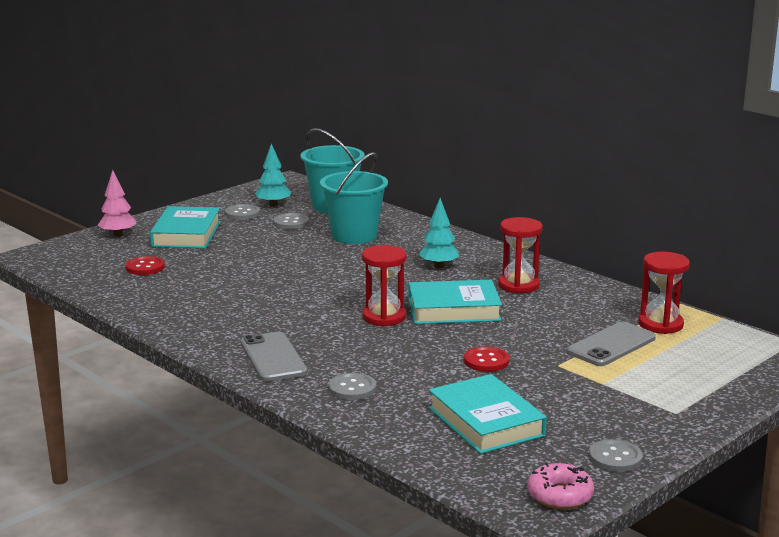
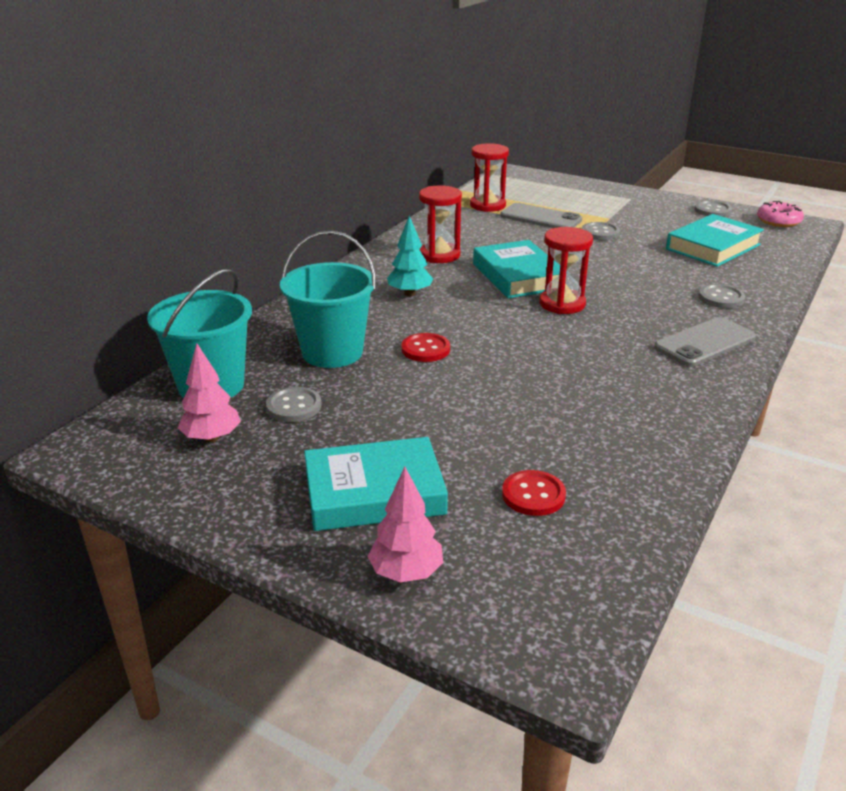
camera: 105 degrees left, 10 degrees up
grey button [225,204,260,220] -> grey button moved to [582,222,620,240]
turquoise tree [255,143,291,207] -> pink tree [178,344,241,443]
red button [464,346,510,372] -> red button moved to [401,333,450,362]

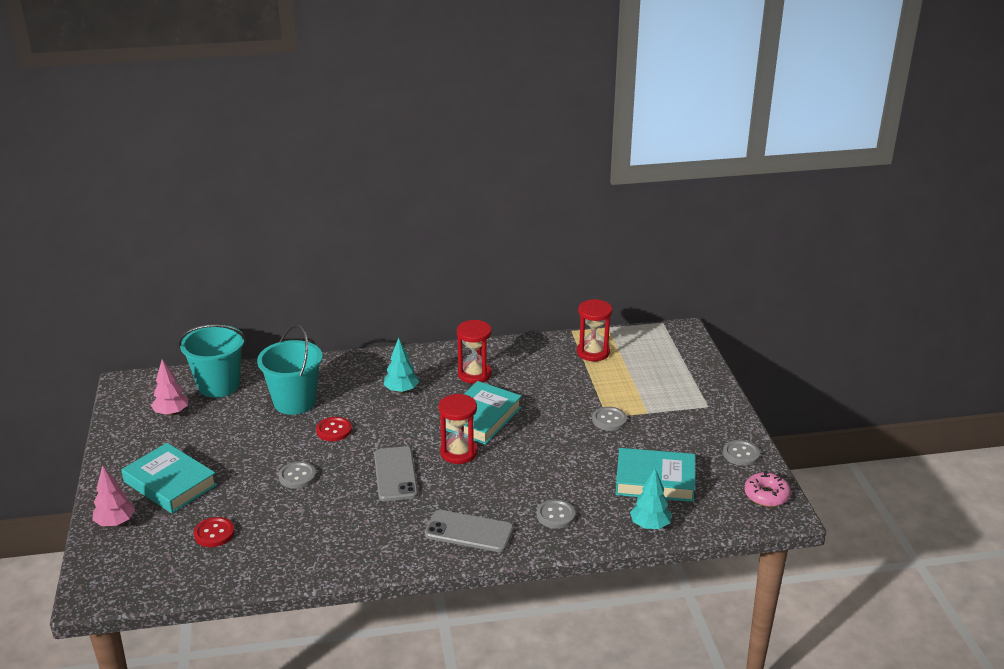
camera: 50 degrees right, 0 degrees up
grey button [266,387,321,422] -> grey button moved to [278,461,316,489]
grey phone [500,203,582,228] -> grey phone moved to [374,446,418,501]
none -> turquoise tree [630,468,672,529]

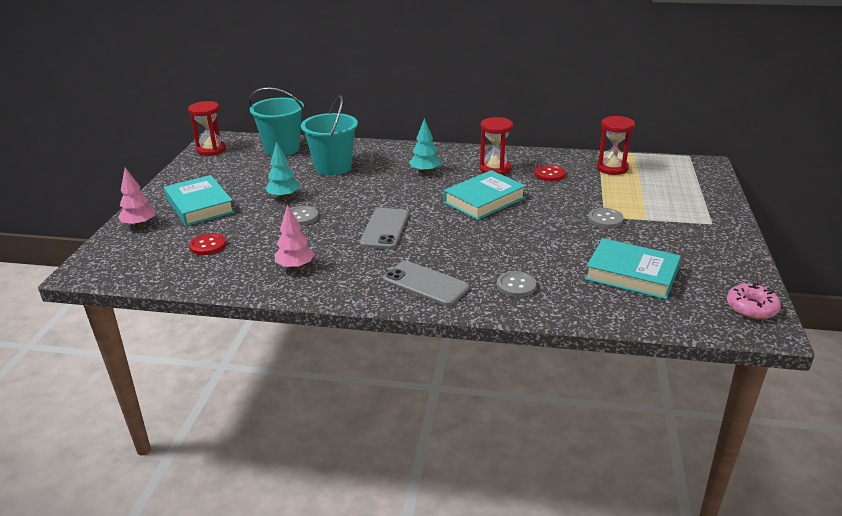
camera: 20 degrees right, 0 degrees up
pink tree [151,359,188,416] -> pink tree moved to [275,205,314,270]
red button [316,417,352,441] -> red button moved to [534,165,565,181]
red hourglass [439,394,478,464] -> red hourglass moved to [188,101,226,156]
turquoise tree [630,468,672,529] -> turquoise tree moved to [265,141,299,199]
grey button [723,440,760,466] -> none

